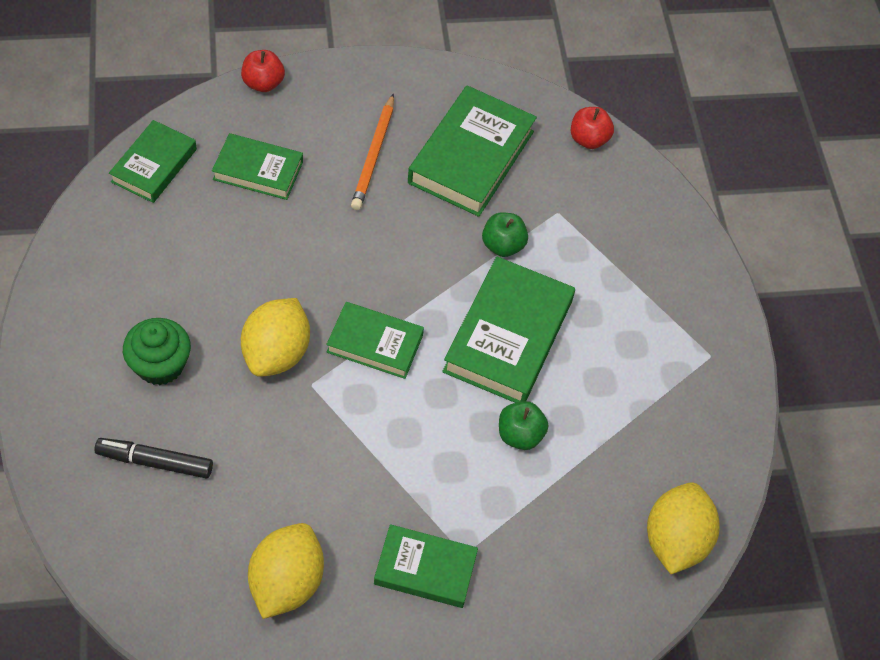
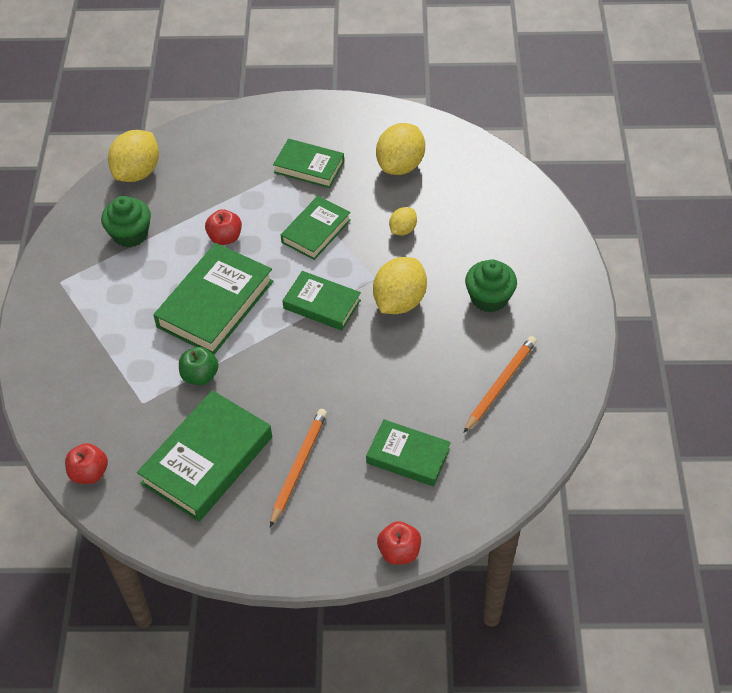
camera: 165 degrees left, 5 degrees down
black marker [94,438,213,479] -> none
green book [109,120,197,203] -> green book moved to [281,196,351,260]
green apple [499,401,548,450] -> red apple [205,209,242,245]
none -> green cupcake [101,196,151,248]
none -> yellow lemon [389,207,417,235]
none -> orange pencil [463,336,537,433]

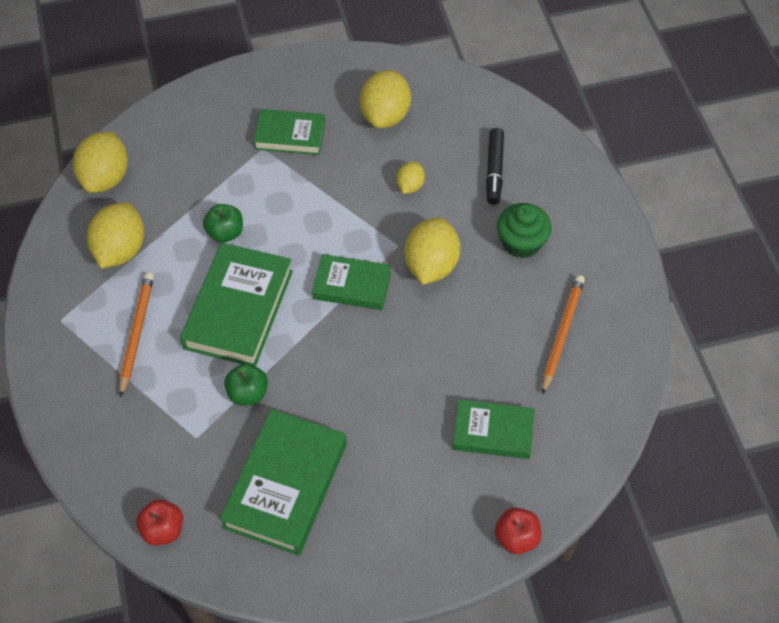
camera: 15 degrees left, 5 degrees up
green cupcake [101,196,151,248] -> yellow lemon [87,202,144,269]
red apple [205,209,242,245] -> green apple [203,204,243,243]
orange pencil [270,409,327,527] -> orange pencil moved to [119,272,154,398]
green book [281,196,351,260] -> none
none -> black marker [486,128,504,205]

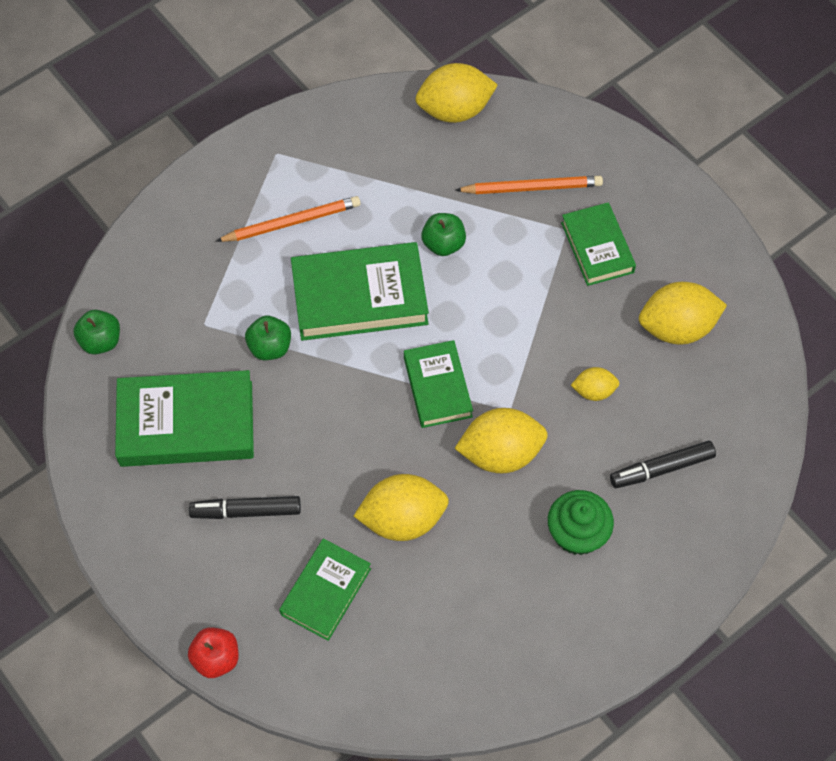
camera: 65 degrees right, 5 degrees up
yellow lemon [87,202,144,269] -> yellow lemon moved to [354,474,449,541]
red apple [136,499,183,546] -> green apple [73,310,120,355]
green book [453,399,535,459] -> green book turned 45 degrees clockwise [279,538,371,641]
orange pencil [542,275,585,395] -> orange pencil moved to [455,176,603,194]
none -> black marker [189,496,301,519]

